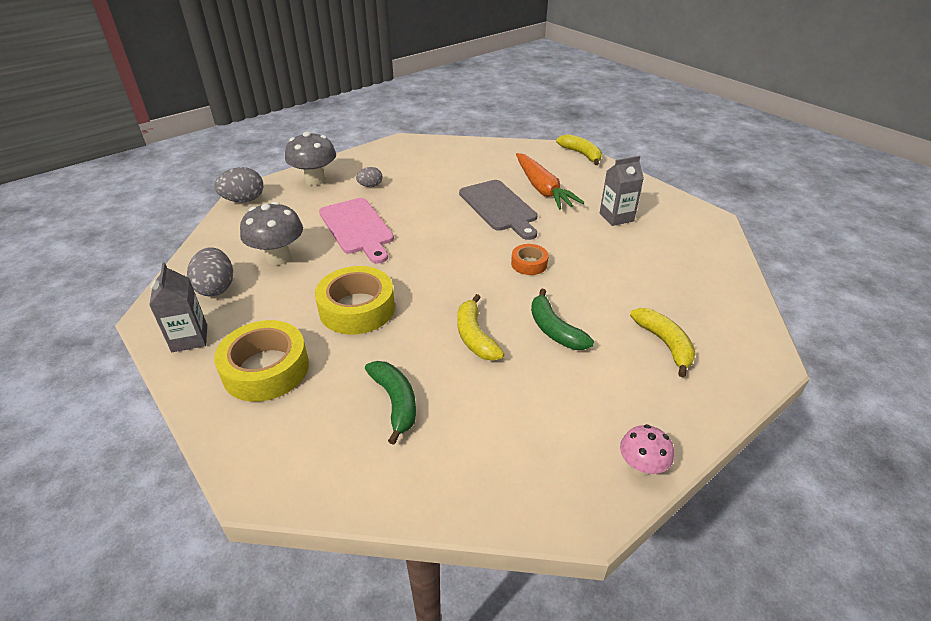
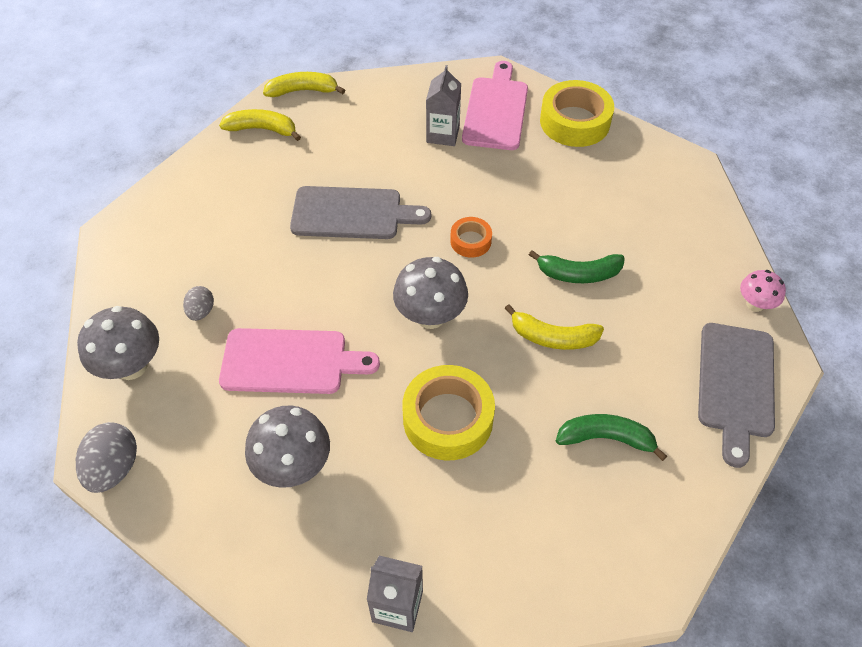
camera: 60 degrees left, 15 degrees up
grey egg [187,247,233,296] -> none
yellow tape [214,320,309,402] -> yellow tape moved to [540,80,614,147]
orange carrot [516,153,584,210] -> none
yellow banana [630,308,696,377] -> yellow banana moved to [219,109,301,141]
none -> grey mushroom [393,257,468,329]
none -> pink cutting board [462,61,528,150]
none -> grey cutting board [698,323,775,468]

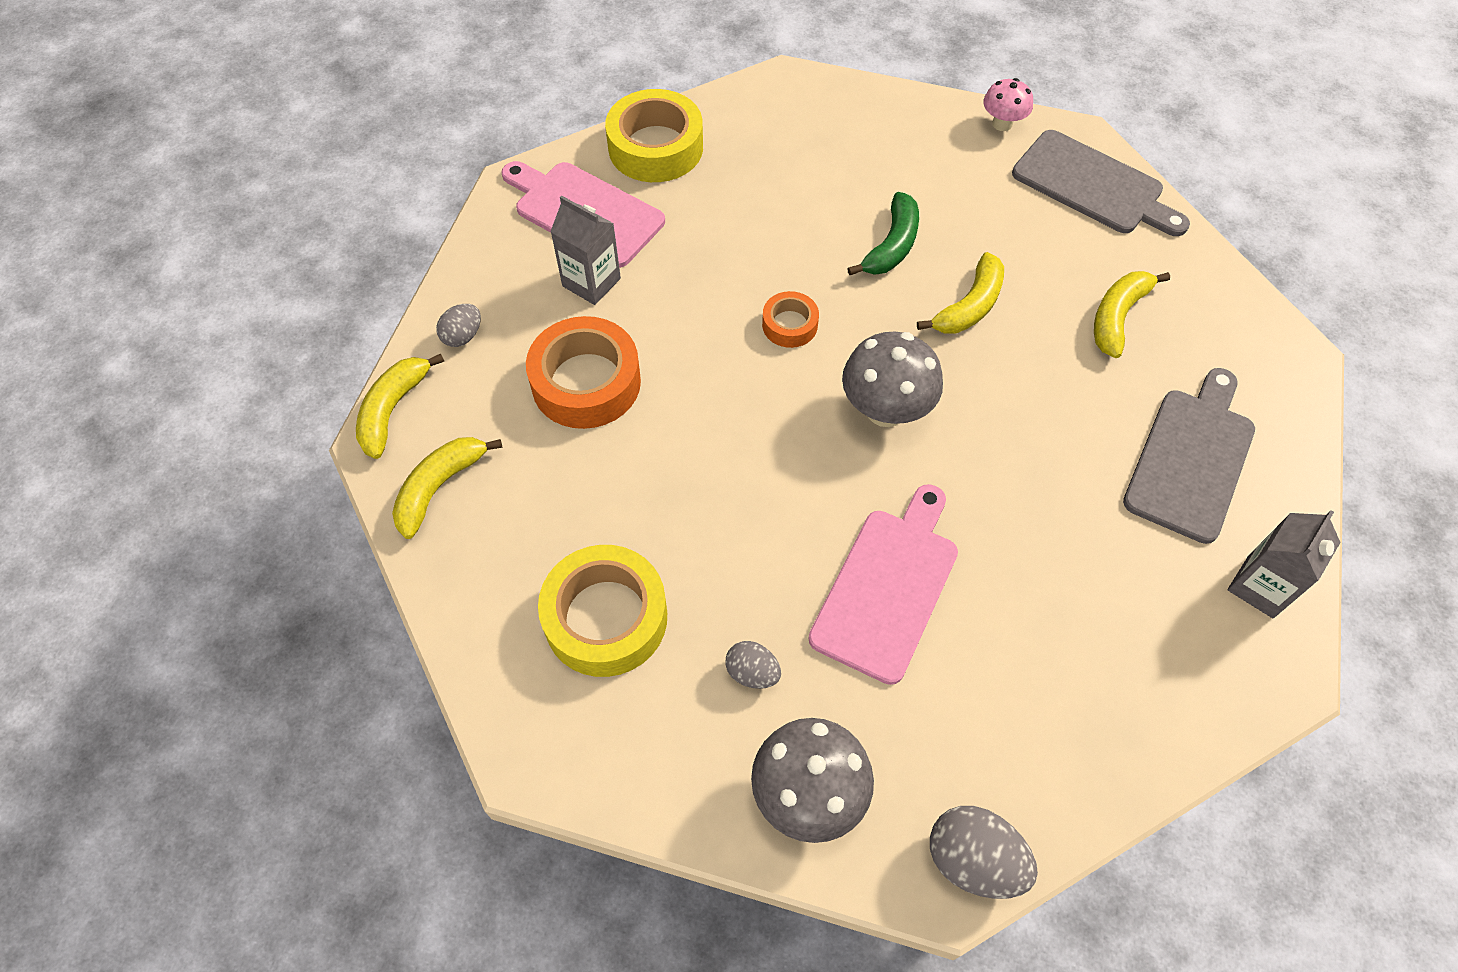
camera: 65 degrees left, 5 degrees up
grey mushroom [245,405,330,488] -> none
grey cutting board [290,186,431,239] -> grey cutting board moved to [1123,368,1255,544]
yellow tape [402,365,495,461] -> yellow tape moved to [538,545,667,677]
green banana [556,414,667,461] -> yellow banana [1094,271,1170,358]
none -> grey egg [436,304,481,347]
none -> orange tape [526,316,641,429]

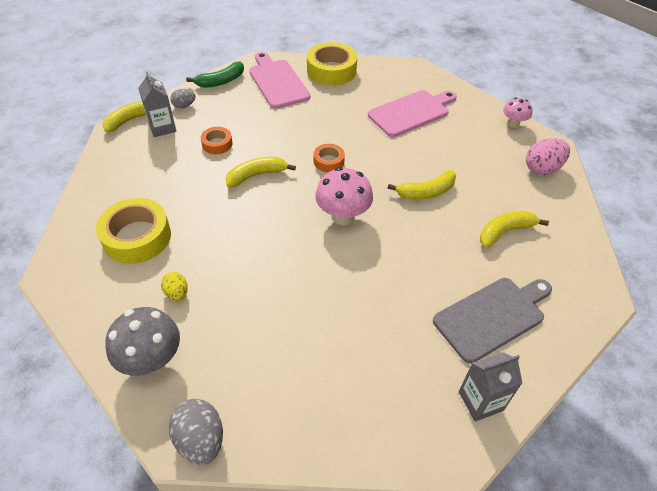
camera: 30 degrees right, 10 degrees down
yellow banana [392,437,502,539] -> yellow banana moved to [226,157,296,187]
orange tape [526,316,641,429] -> orange tape [201,127,233,154], size x0.53
grey carton [550,195,621,305] -> grey carton moved to [138,71,176,137]
grey egg [725,641,781,689] -> yellow egg [161,272,188,301]
pink cutting board [808,484,958,685] -> pink cutting board moved to [368,90,457,137]
grey mushroom [842,332,943,427] -> pink mushroom [315,167,373,225]
green banana [847,192,919,275] -> green banana moved to [186,62,244,88]
grey cutting board [1012,130,1190,236] -> pink egg [526,138,570,175]

